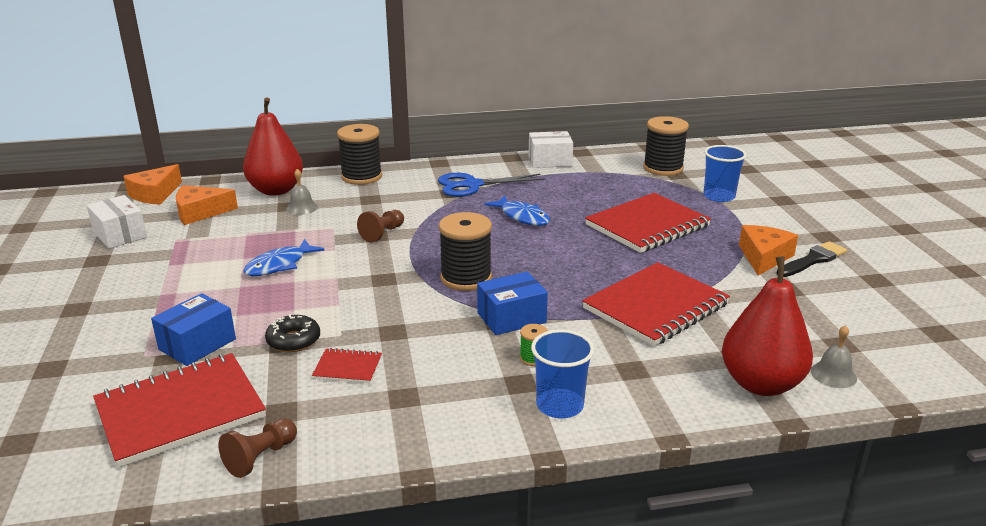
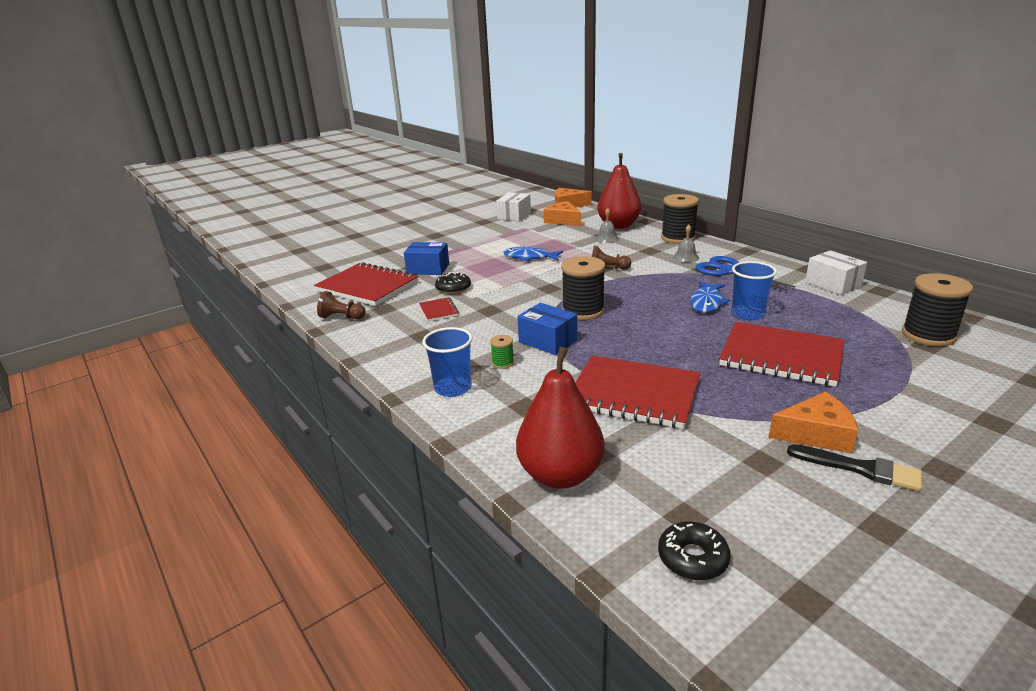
camera: 65 degrees right, 0 degrees up
blue cup [703,145,747,202] -> blue cup moved to [732,261,777,320]
grey bell [811,325,857,388] -> grey bell moved to [673,224,699,263]
none -> black donut [658,522,730,580]

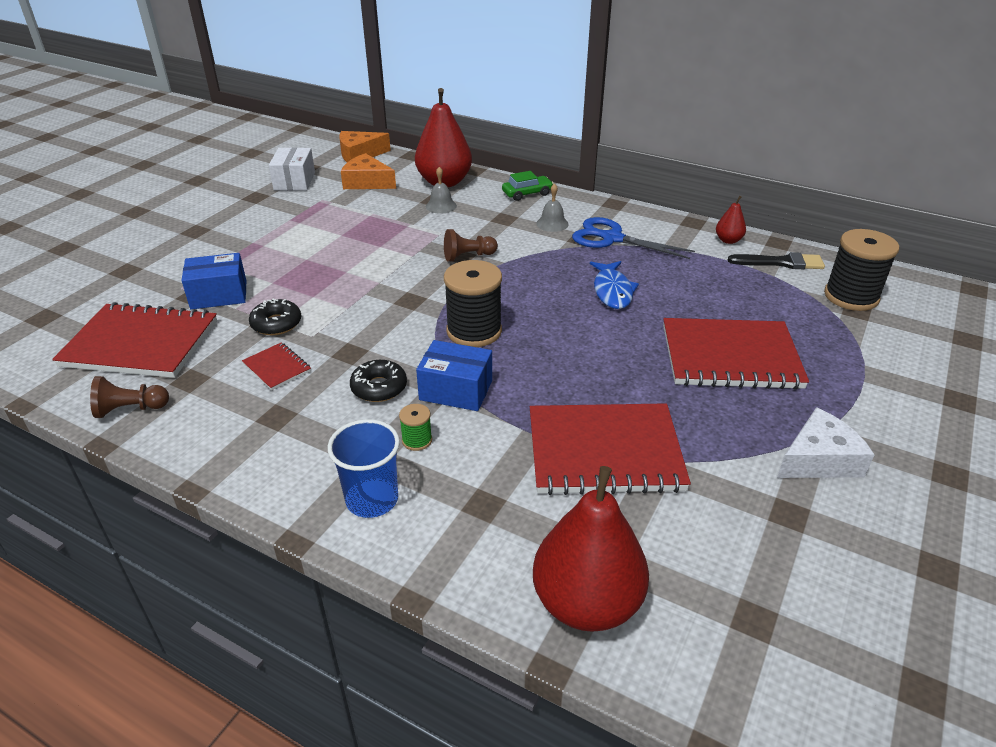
camera: 25 degrees left, 10 degrees up
blue fish [503,246,563,261] -> none
black donut [658,522,730,580] -> black donut moved to [350,360,407,402]
black spool [661,194,699,244] -> green car [502,171,554,201]
blue cup [732,261,777,320] -> none
orange cheese [768,392,858,454] -> white cheese [777,407,875,478]
black brush [787,444,922,491] -> black brush moved to [728,252,825,269]
white box [805,250,867,295] -> red pear [716,196,746,244]

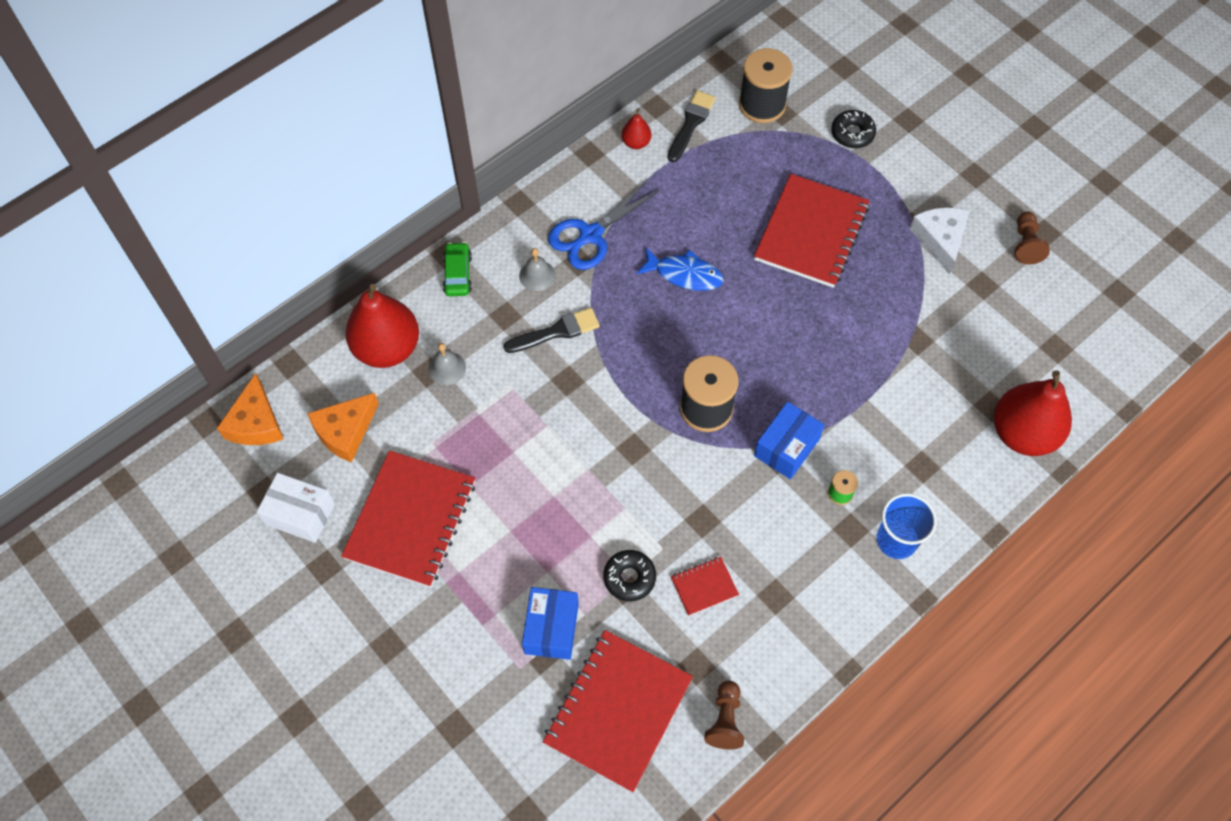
camera: 70 degrees left, 25 degrees up
black donut [350,360,407,402] -> black donut moved to [831,110,876,148]
brown pawn [444,229,498,261] -> brown pawn moved to [1015,211,1050,265]
red notebook [530,403,691,495] -> red notebook moved to [341,450,475,587]
none -> black brush [503,308,600,353]

